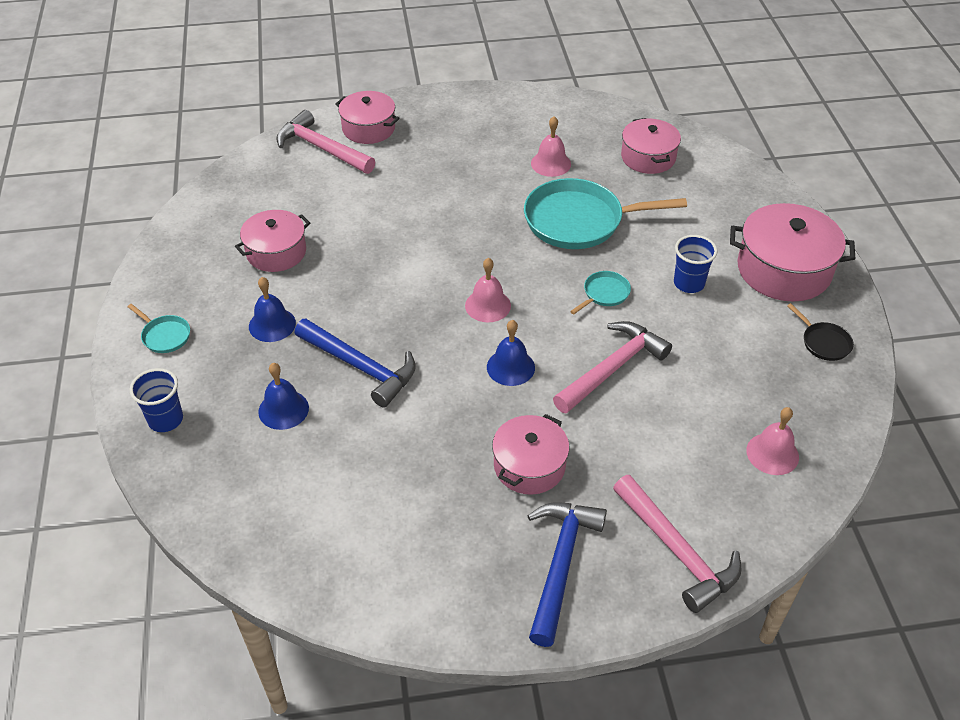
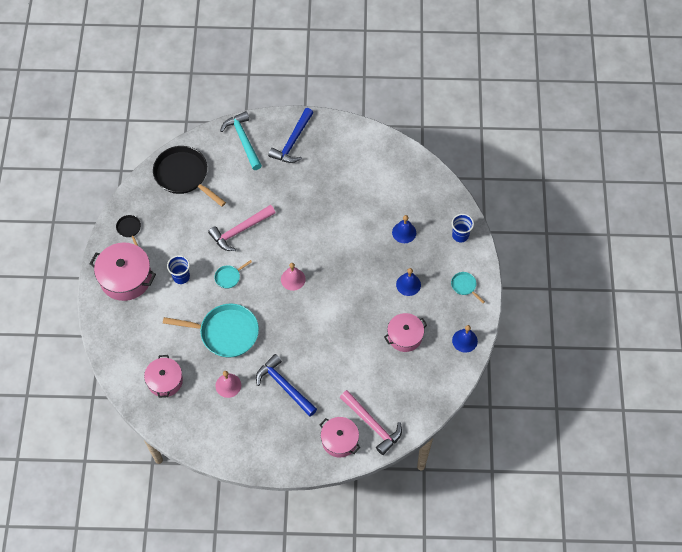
camera: 170 degrees left, 15 degrees up
blue hammer [295,319,416,408] -> blue hammer moved to [256,354,317,416]
blue bell [487,320,535,386] -> blue bell moved to [452,325,478,353]
pink pot [492,414,569,495] -> none
pink hammer [613,475,742,613] -> turquoise hammer [220,111,262,170]
pink bell [746,407,799,475] -> black pan [153,146,226,207]

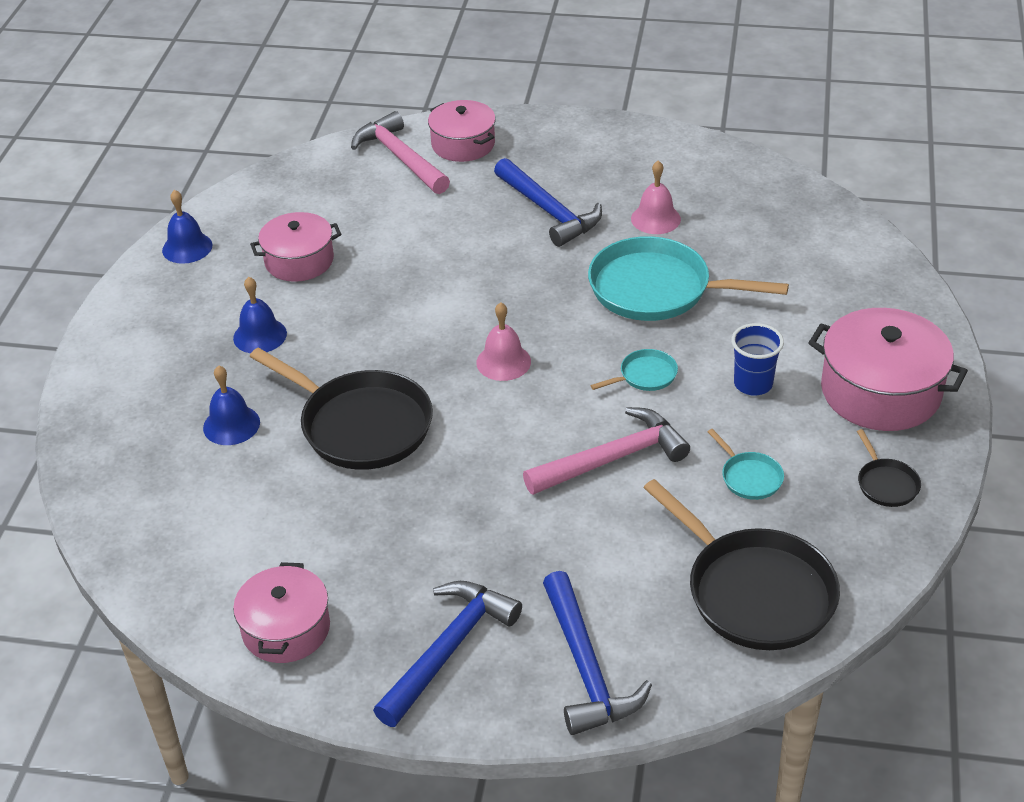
camera: 170 degrees left, 20 degrees down
pink pot [144,355,183,398] -> pink pot moved to [233,562,330,663]
turquoise hammer [220,111,262,170] -> blue hammer [543,571,652,735]
turquoise pan [451,272,485,303] -> turquoise pan moved to [708,429,784,500]
blue cup [452,214,474,242] -> none
none -> black pan [249,347,433,470]

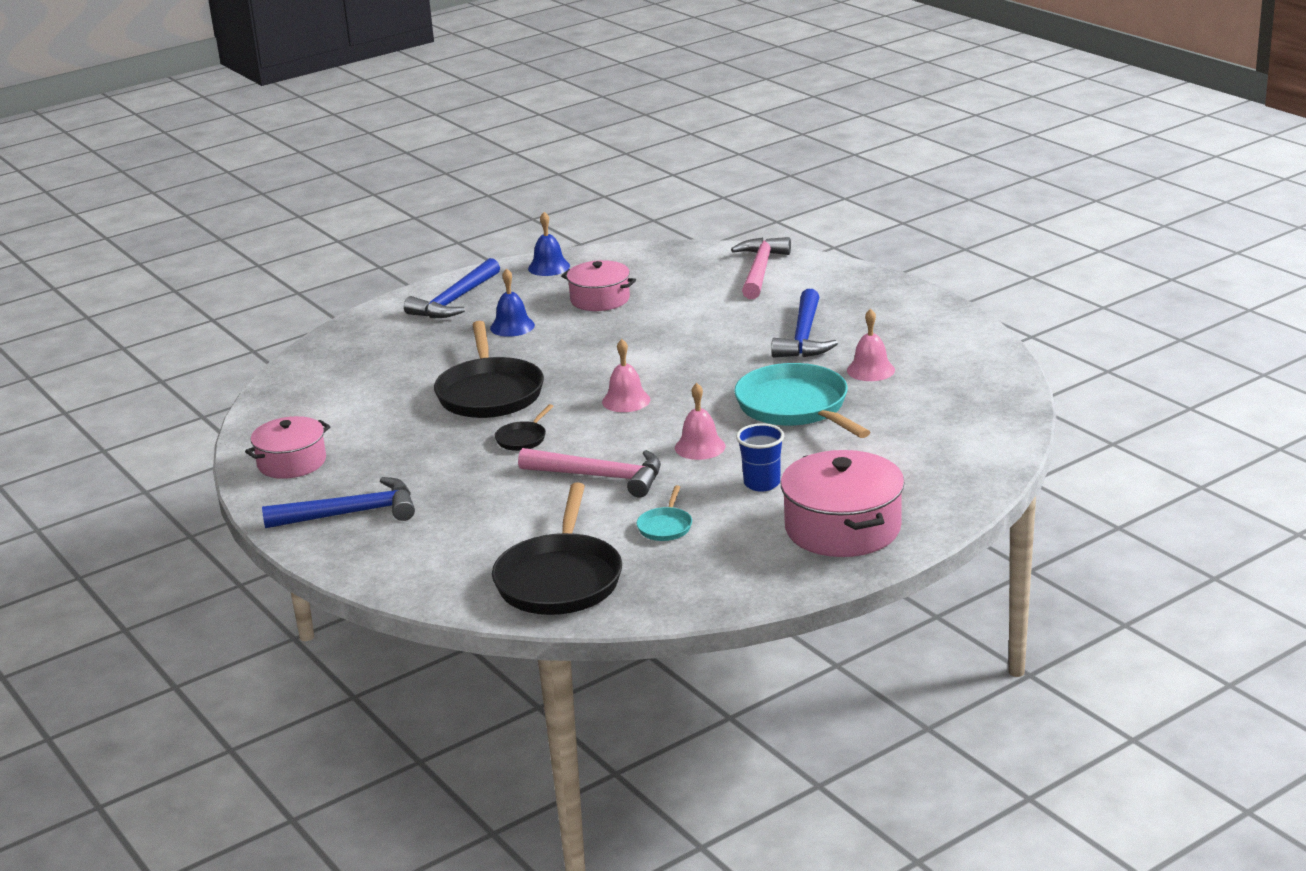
camera: 45 degrees right, 15 degrees down
blue bell [203,365,260,445] -> none
pink pot [428,100,496,162] -> none
blue hammer [543,571,652,735] -> blue hammer moved to [404,258,500,318]
turquoise pan [591,349,678,391] -> pink bell [675,383,726,460]
black pan [857,429,921,507] -> black pan moved to [495,404,553,451]

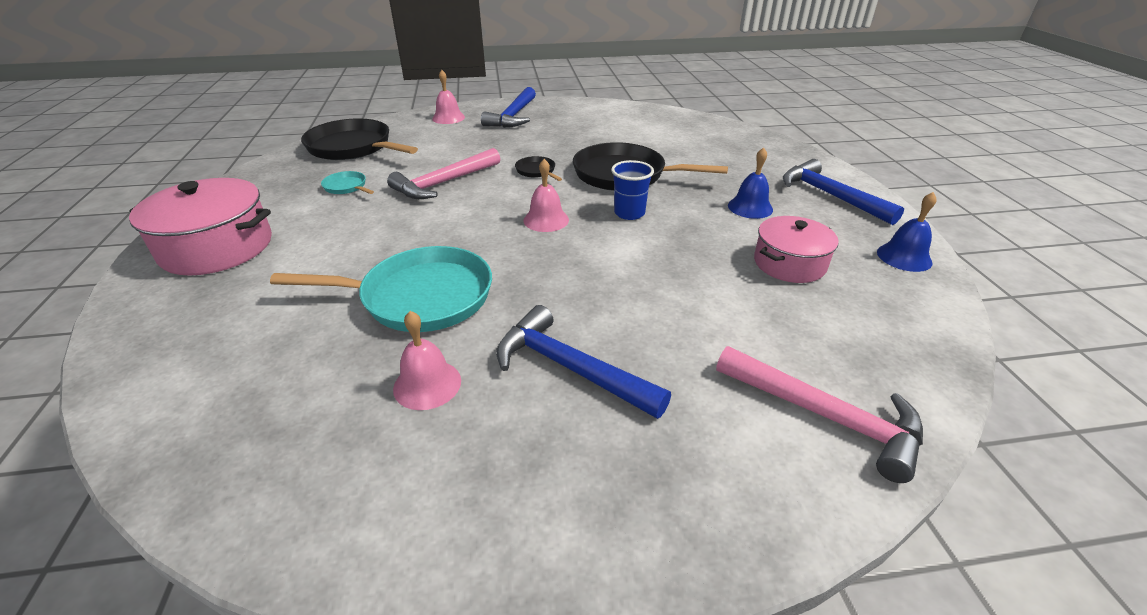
camera: 115 degrees right, 10 degrees up
pink pot [245,416,330,479] -> none
pink bell [675,383,726,460] -> pink bell moved to [432,70,465,124]
blue cup [736,423,785,492] -> blue cup moved to [611,160,654,220]

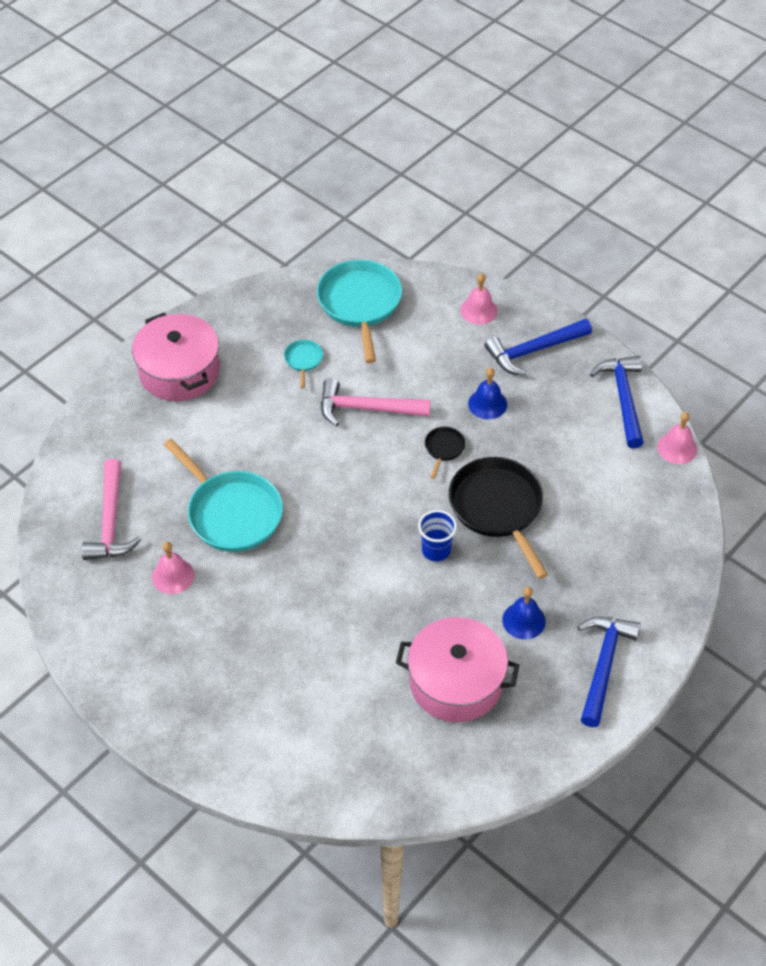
camera: 50 degrees right, 15 degrees up
black pan [301,118,418,160] -> turquoise pan [317,260,402,363]
blue hammer [496,305,671,419] -> blue hammer moved to [590,356,644,448]
pink bell [523,159,569,232] -> pink bell moved to [657,412,697,464]
pink hammer [716,346,923,483] -> pink hammer moved to [82,459,141,560]
pink pot [754,216,839,283] -> pink pot [396,617,519,722], size x1.53
blue bell [877,192,936,272] -> blue bell moved to [468,368,507,419]

